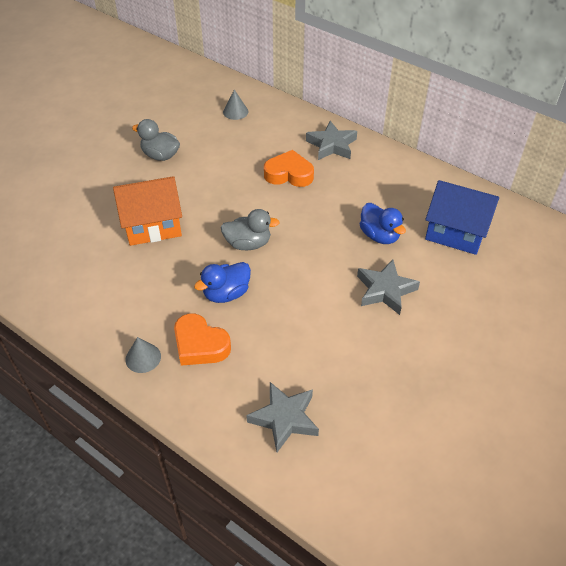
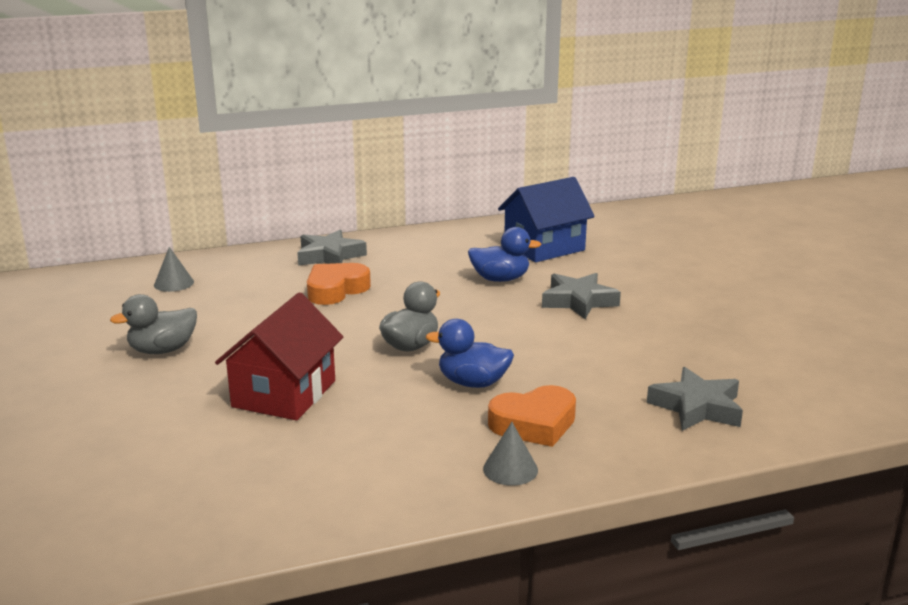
camera: 55 degrees left, 25 degrees down
orange house [113,176,182,246] -> red house [215,293,343,420]
blue duck [194,262,251,303] -> blue duck turned 105 degrees clockwise [426,319,514,388]

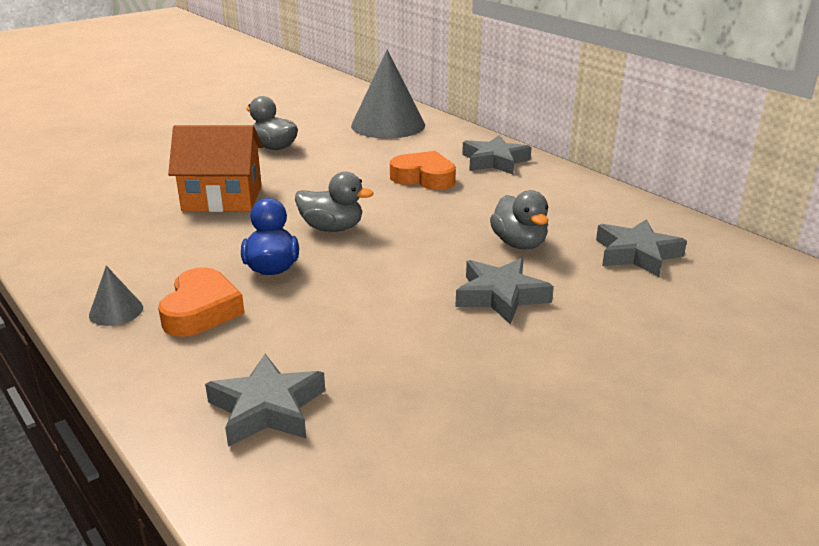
camera: 70 degrees right, 5 degrees up
grey cone [154,247,194,292] -> grey cone [351,49,425,139], size x2.29
red house [215,293,343,420] -> orange house [168,125,263,212]
blue duck [468,227,541,282] -> grey duck [490,190,548,249]
orange heart [488,385,576,447] -> orange heart turned 135 degrees counterclockwise [158,267,245,337]
blue house [498,177,595,262] -> grey star [596,219,687,277]

